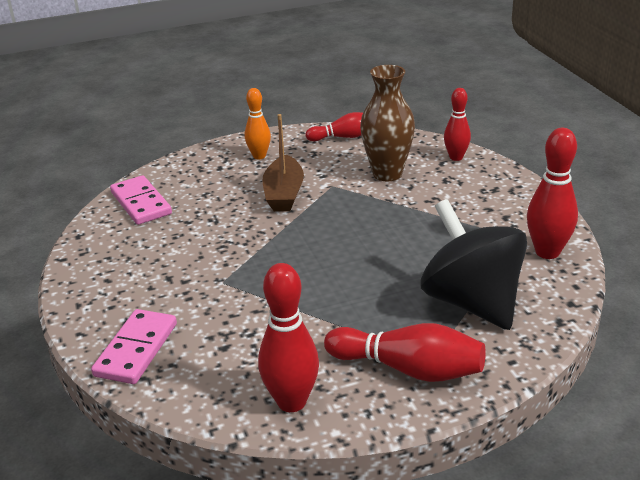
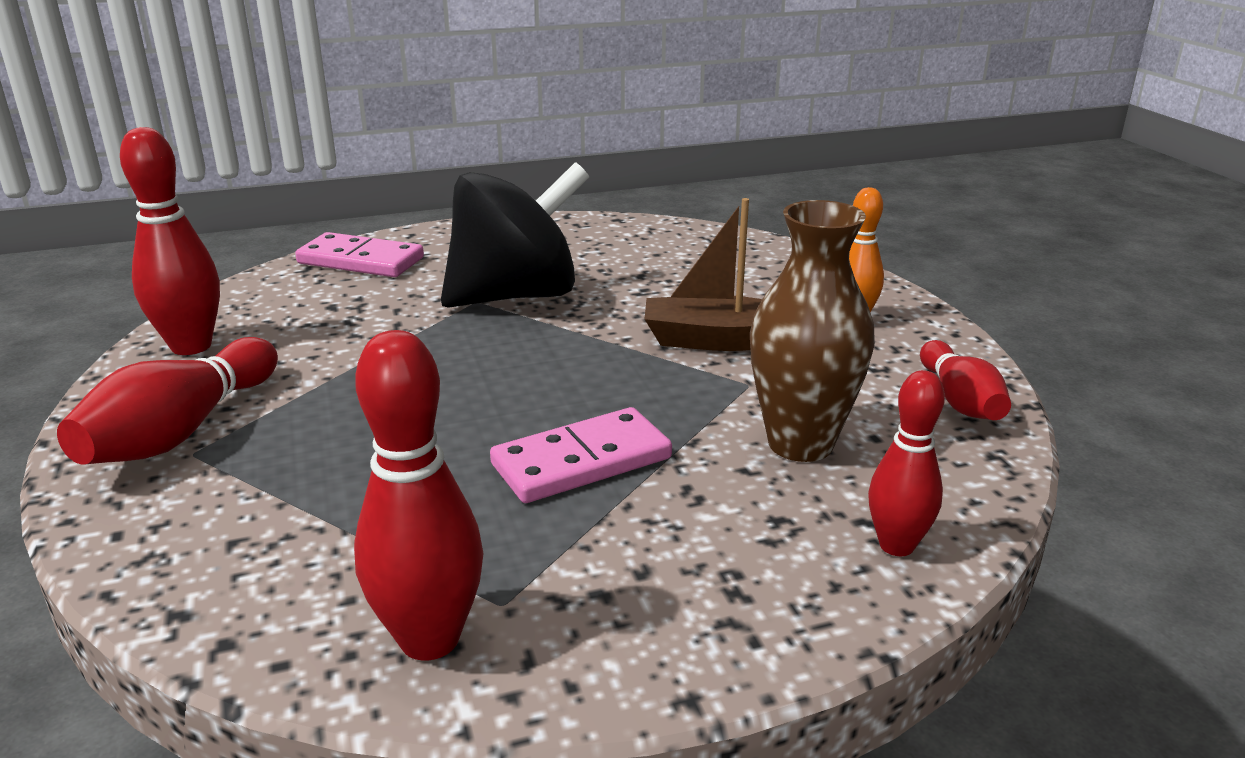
camera: 90 degrees right, 5 degrees down
pink domino [110,175,172,225] -> pink domino moved to [490,407,672,503]
black spinning top [420,199,527,330] -> black spinning top moved to [441,162,589,308]

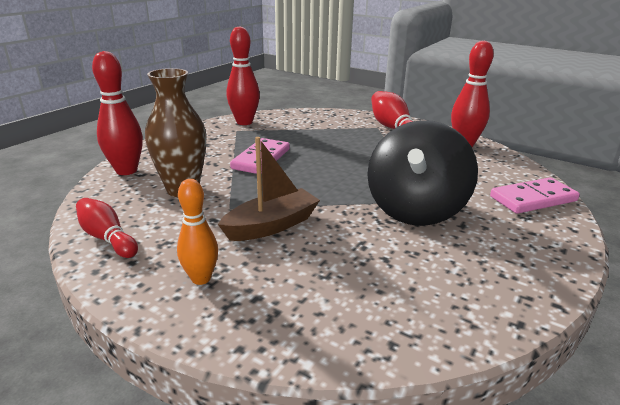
camera: 140 degrees right, 0 degrees up
red bowling pin [868,370,945,556] -> red bowling pin [92,51,143,175], size x1.53

